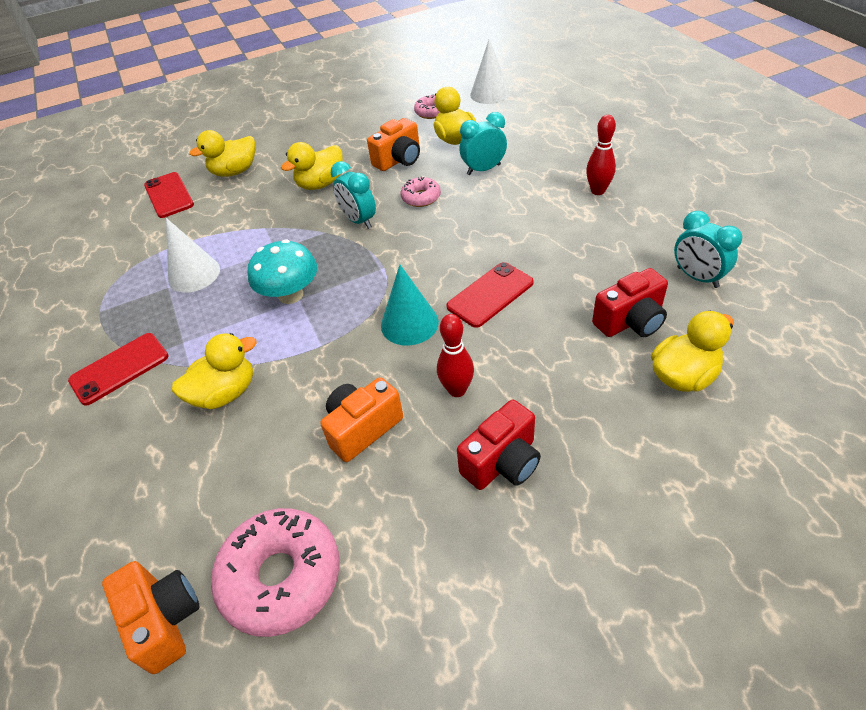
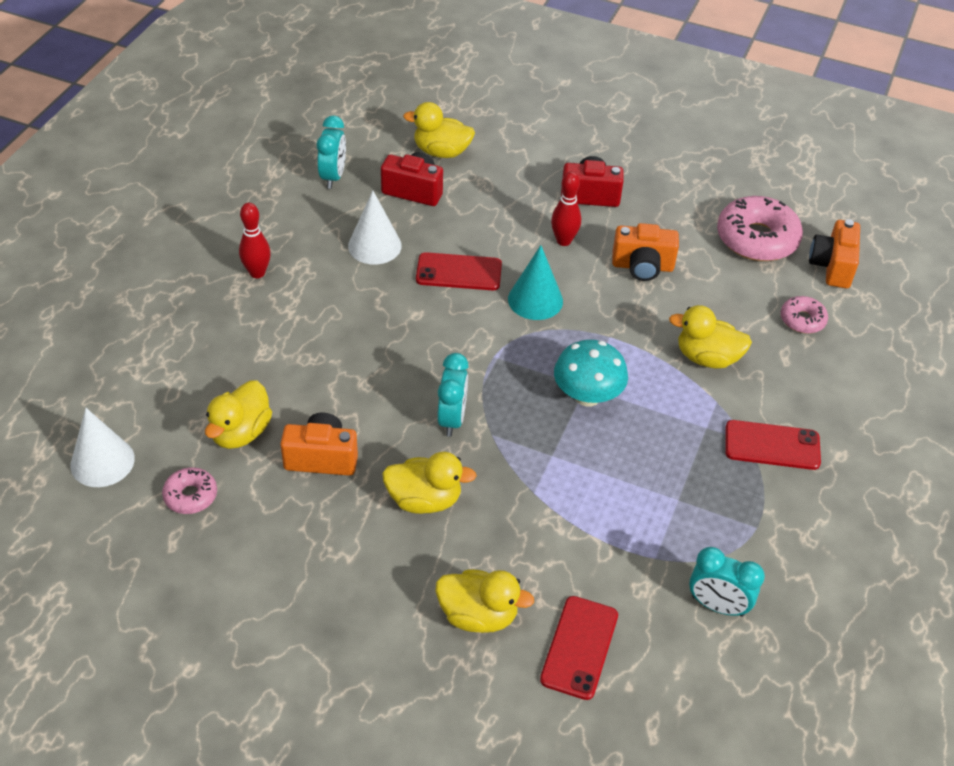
camera: 140 degrees left, 0 degrees up
white cone [166,218,220,293] -> white cone moved to [348,191,402,264]
pink donut [401,176,441,207] -> pink donut moved to [781,296,828,334]
turquoise clock [460,112,507,175] -> turquoise clock moved to [689,547,765,617]

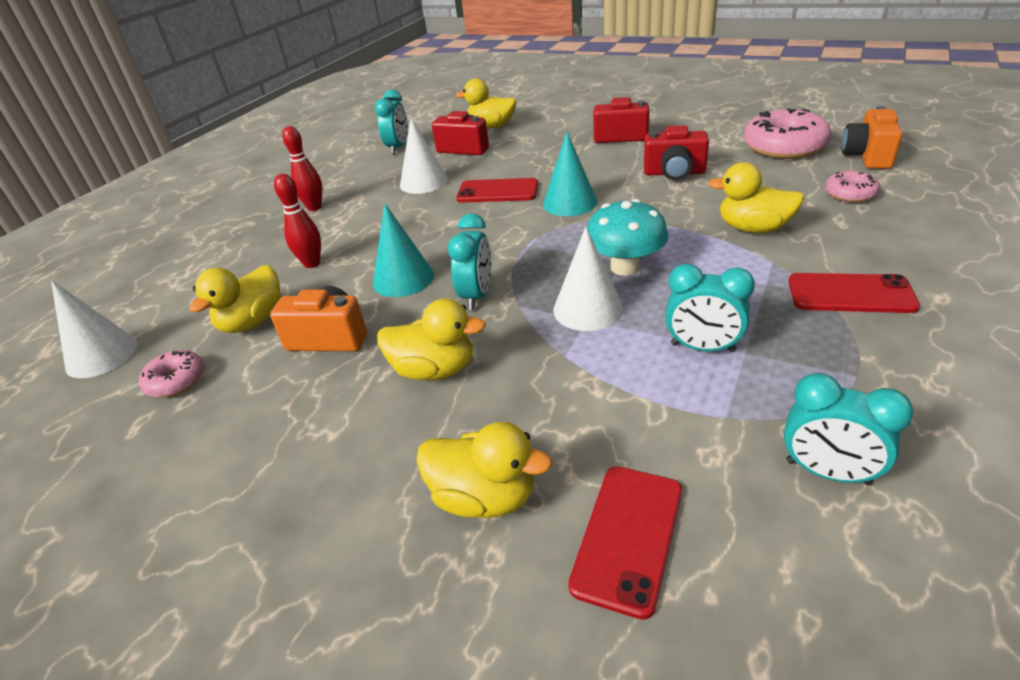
camera: 10 degrees right, 10 degrees down
red bowling pin [551,171,581,246] -> red bowling pin moved to [274,174,321,268]
orange camera [612,223,679,281] -> red camera [644,125,709,180]
none -> turquoise cone [373,203,434,297]
none -> white cone [553,227,623,331]
none -> turquoise clock [665,264,755,352]

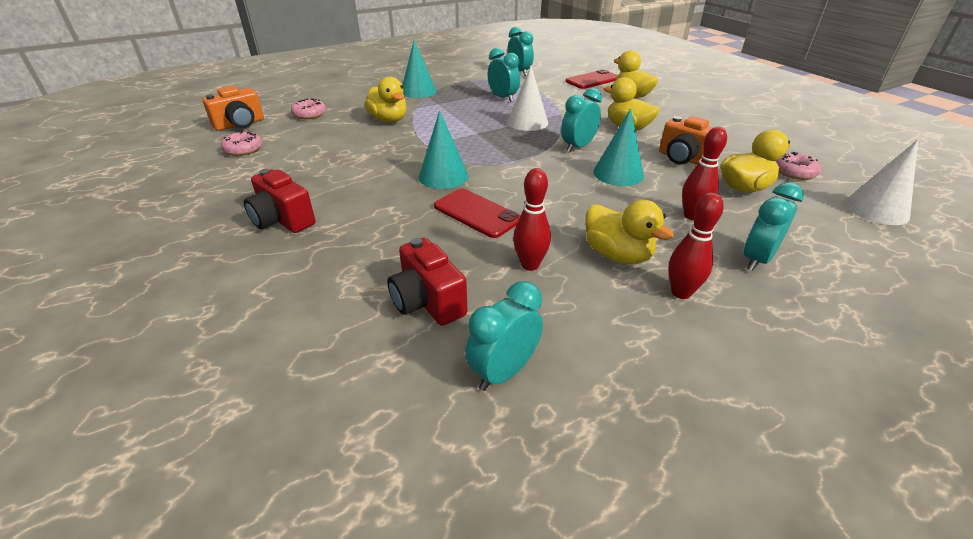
camera: 150 degrees left, 0 degrees up
white cone [400,118,448,194] -> red bowling pin [513,168,551,271]
yellow duck [456,78,517,128] -> yellow duck moved to [585,200,674,265]
turquoise mushroom [587,199,669,276] -> none
red camera [644,125,709,180] -> none
pink donut [744,108,832,159] -> pink donut [221,131,263,156], size x0.52
red phone [788,273,920,313] -> turquoise cone [402,40,437,98]
none -> turquoise clock [744,182,804,271]

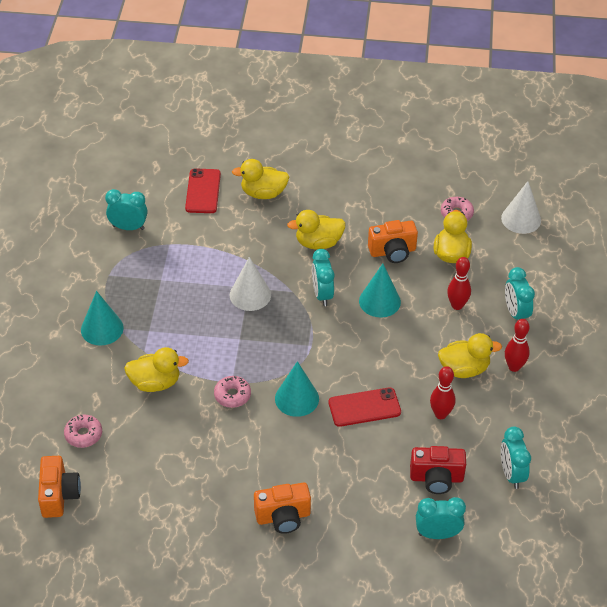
camera: 55 degrees left, 10 degrees up
pink donut [221,131,263,156] -> pink donut moved to [214,376,251,408]
red camera [244,169,315,233] -> orange camera [254,483,311,534]
turquoise clock [488,48,520,102] -> turquoise clock moved to [416,497,466,539]

